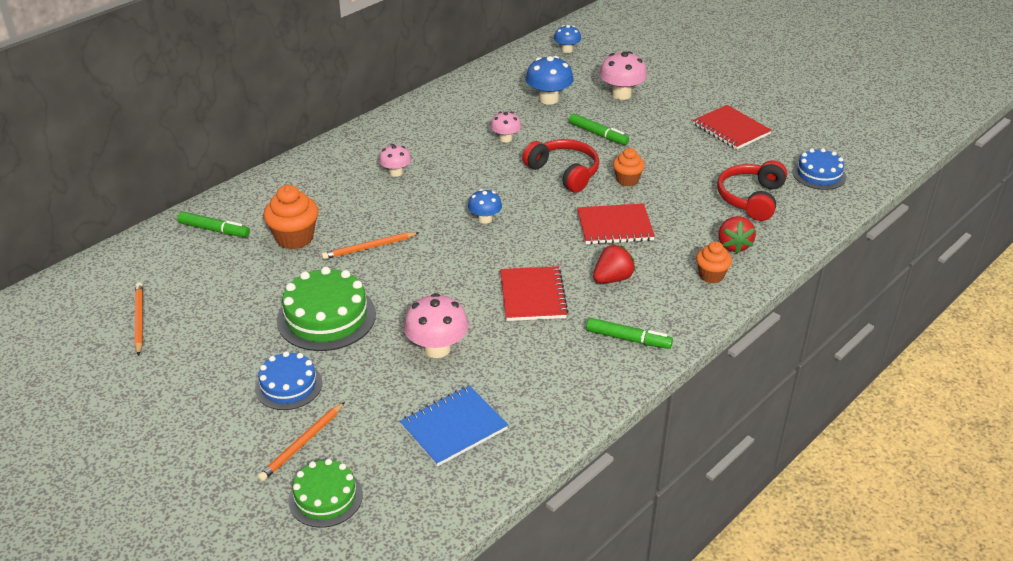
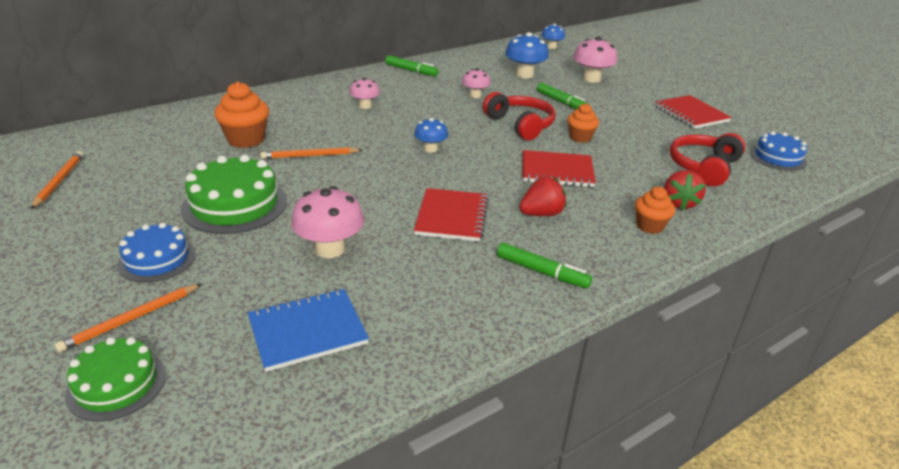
camera: 10 degrees right, 5 degrees down
green marker [177,211,250,237] -> green marker moved to [385,55,439,76]

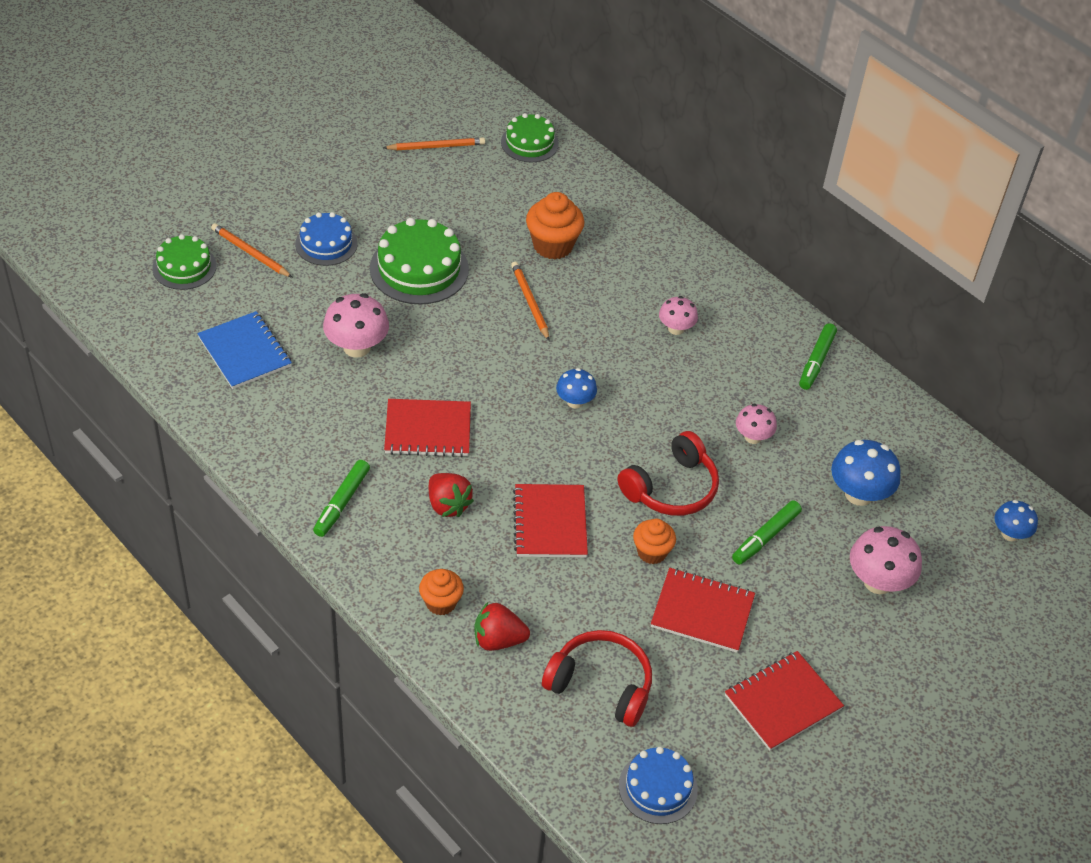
camera: 80 degrees right, 15 degrees up
none -> green cake [501,113,559,163]
none -> red notebook [651,568,755,653]

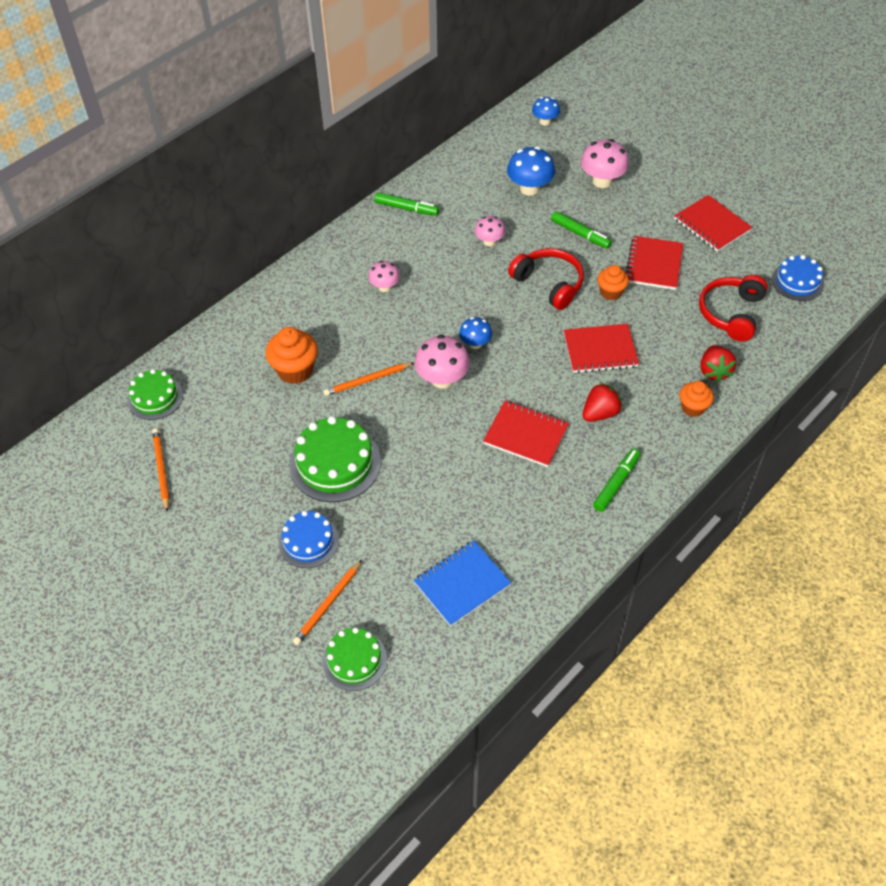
camera: 90 degrees left, 5 degrees up
green marker [313,460,370,537] -> green marker turned 75 degrees counterclockwise [593,448,641,512]
pink mushroom [323,293,389,358] -> pink mushroom moved to [415,335,470,389]
red notebook [384,399,471,457] -> red notebook turned 60 degrees counterclockwise [483,400,569,467]

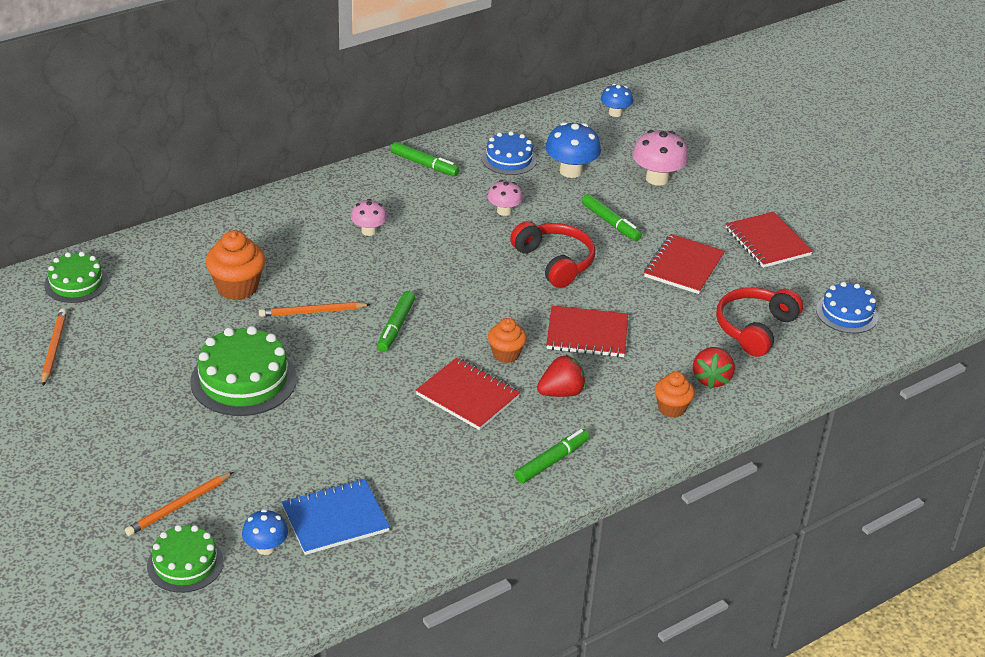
camera: 10 degrees right, 15 degrees down
blue cake [278,511,339,568] -> blue cake moved to [482,131,537,175]
pink mushroom [415,335,470,389] -> green marker [377,291,415,352]
blue mushroom [459,317,492,349] -> blue mushroom moved to [242,509,288,555]
orange cupcake [597,265,629,300] -> orange cupcake moved to [488,318,527,363]

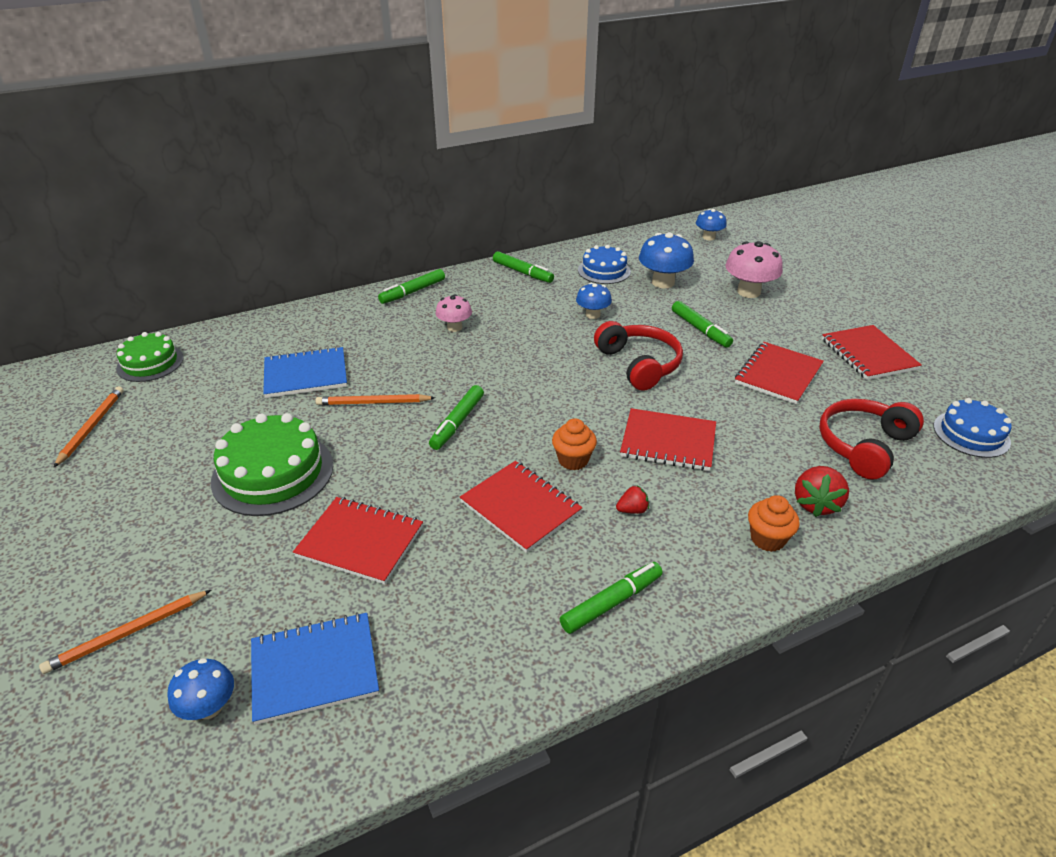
camera: 10 degrees right, 0 degrees up
green cake [147,525,223,593] -> none
orange cupcake [206,230,266,300] -> blue notebook [263,347,347,398]
pink mushroom [487,180,523,216] -> blue mushroom [576,283,612,319]
red strawberry [537,355,586,397] -> red strawberry [616,485,649,514], size x0.56
none -> red notebook [293,497,423,585]
none -> green marker [378,269,445,304]

